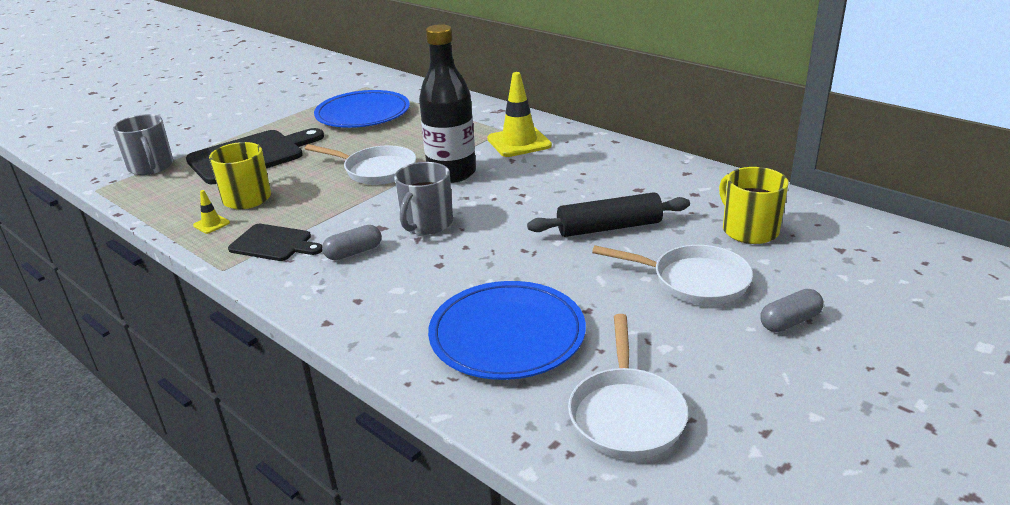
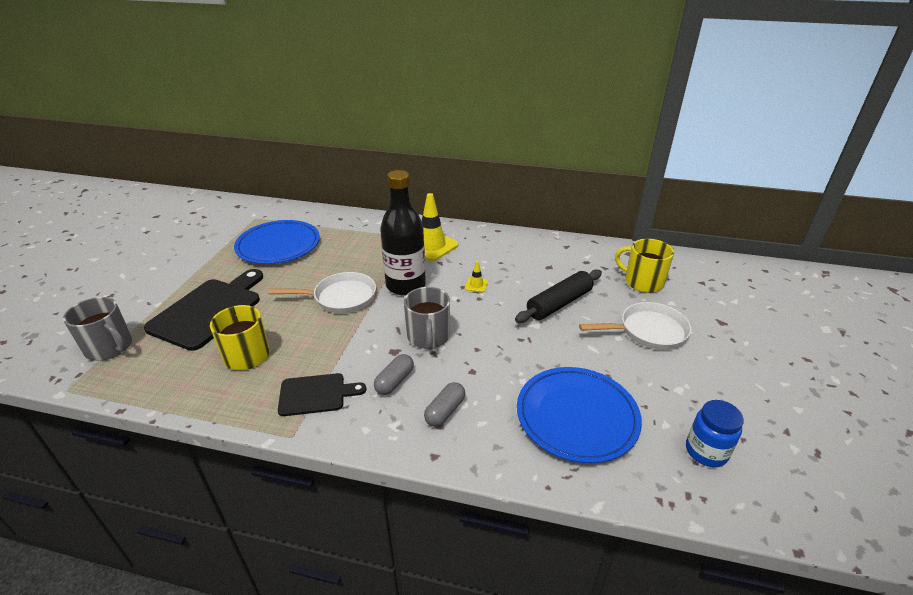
camera: 30 degrees left, 5 degrees up
yellow traffic cone [193,190,230,234] -> yellow traffic cone moved to [465,261,488,292]
white pan [568,314,688,459] -> blue jar [686,400,744,467]
grey capsule [760,289,824,332] -> grey capsule moved to [424,382,465,427]

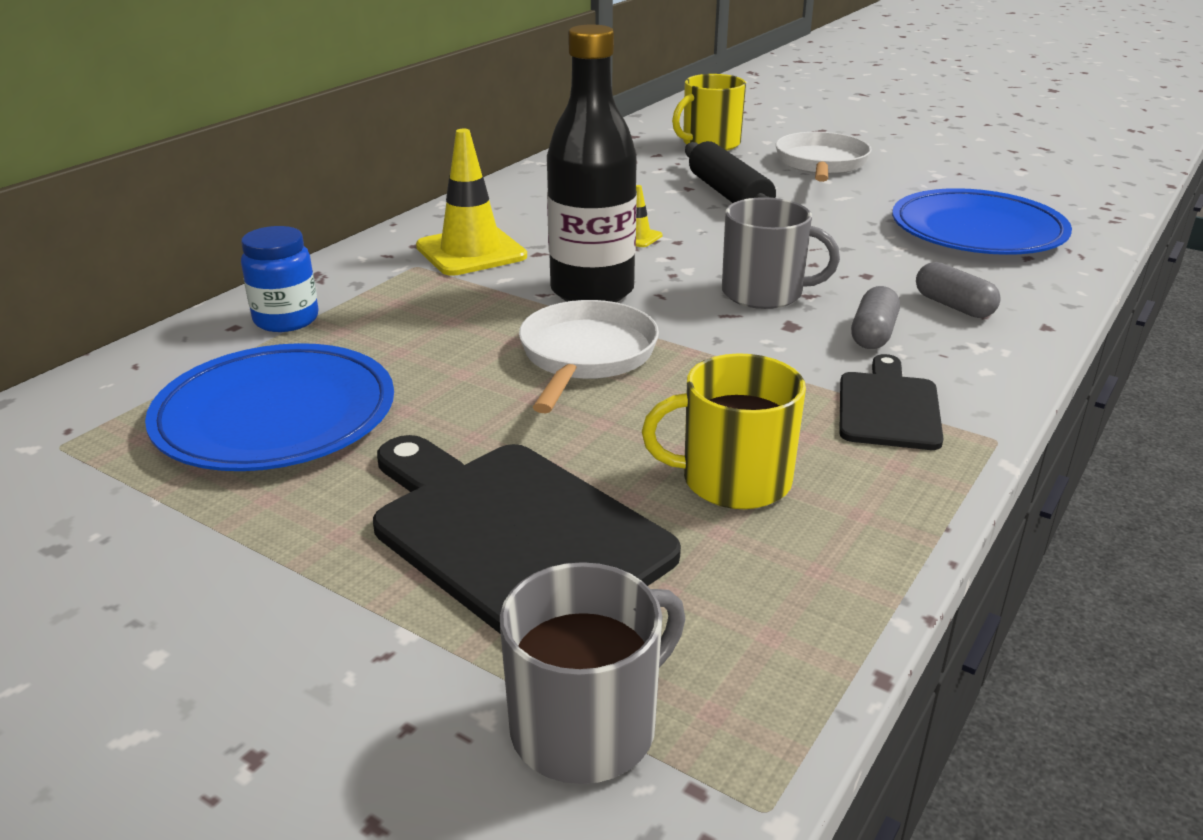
camera: 70 degrees left, 5 degrees down
grey capsule [374,354,414,395] -> grey capsule turned 60 degrees clockwise [851,286,900,349]
blue jar [686,400,744,467] -> blue jar moved to [241,226,319,332]

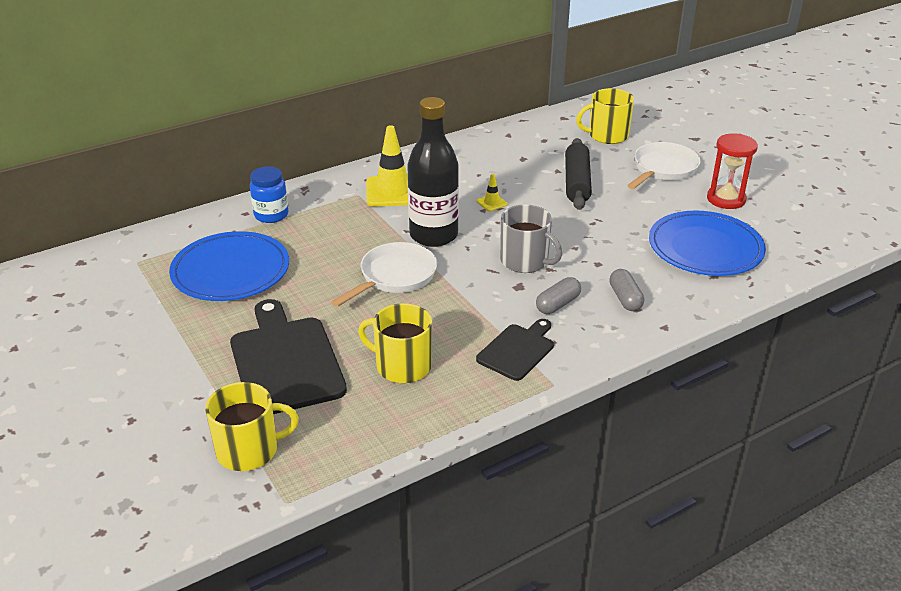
camera: 25 degrees right, 5 degrees up
grey mug [500,562,685,784] -> yellow mug [205,382,299,471]
none -> red hourglass [707,133,758,209]

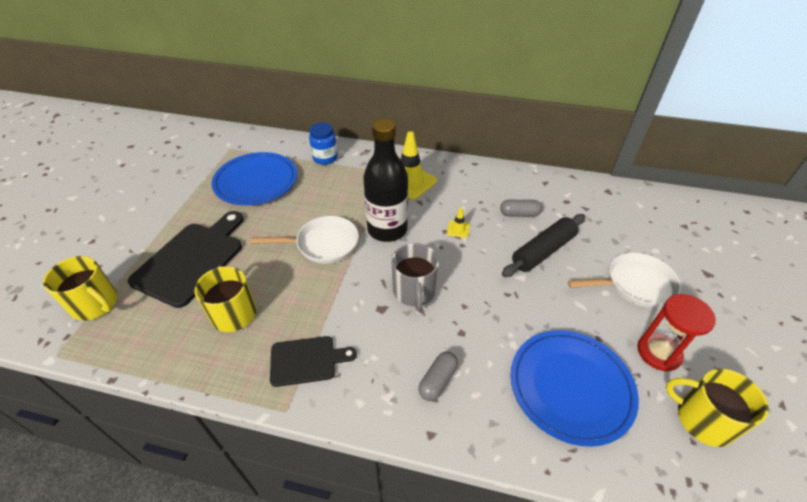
camera: 45 degrees right, 10 degrees up
grey capsule [536,277,581,314] -> grey capsule moved to [500,200,542,217]
yellow mug [576,88,634,144] -> yellow mug moved to [666,369,769,447]

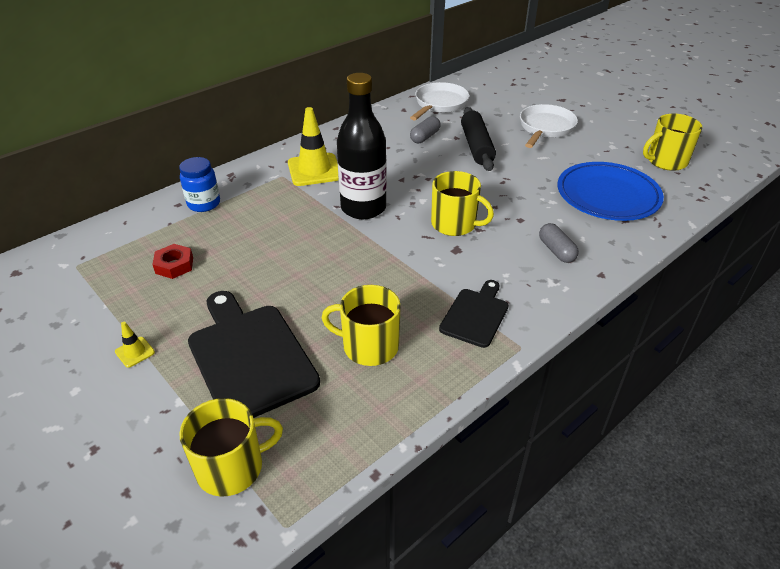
camera: 55 degrees left, 5 degrees down
blue plate [212,152,297,205] -> red nut [152,244,193,279]
white pan [251,216,359,264] -> white pan moved to [410,82,469,120]
grey mug [392,243,439,311] -> yellow mug [431,171,494,236]
yellow traffic cone [447,207,470,238] -> yellow traffic cone moved to [115,322,155,368]
red hourglass [637,294,716,371] -> none

